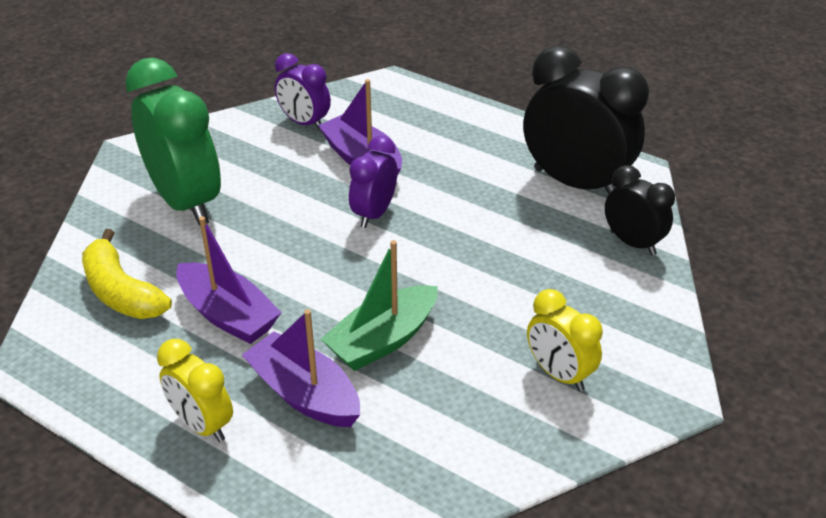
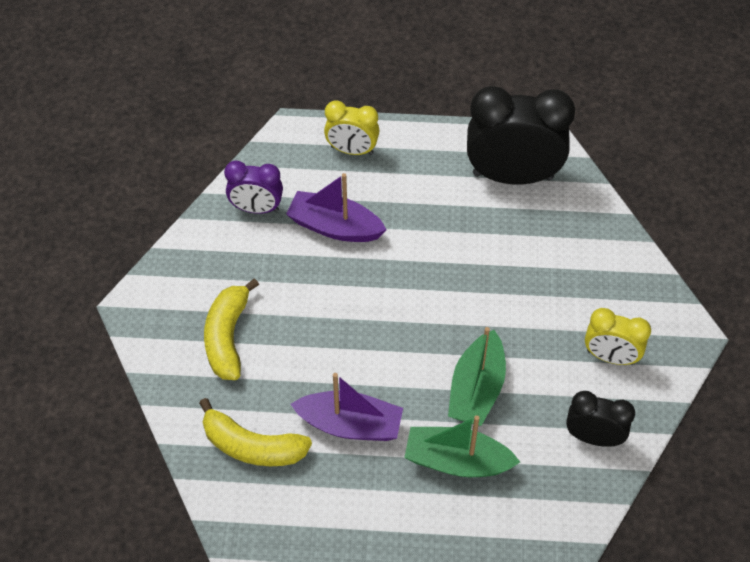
camera: 30 degrees left, 15 degrees up
green clock [125,58,221,226] -> yellow banana [204,278,259,380]
yellow clock [157,339,233,442] -> yellow clock moved to [324,100,379,155]
purple boat [242,309,360,427] -> green boat [404,415,520,477]
purple clock [349,136,397,228] -> none
black clock [605,165,675,255] -> black clock moved to [566,391,635,447]

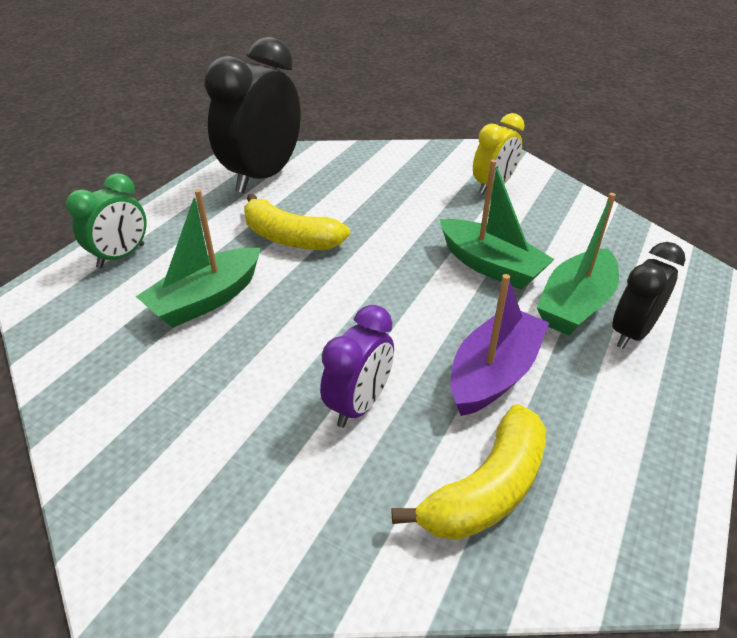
camera: 65 degrees left, 15 degrees down
yellow banana [204,278,259,380] -> yellow banana moved to [244,193,350,250]
purple clock [224,161,283,214] -> purple clock moved to [320,305,394,428]
purple boat [286,173,387,242] -> green boat [136,189,260,328]
yellow clock [324,100,379,155] -> green clock [66,173,147,268]
black clock [566,391,635,447] -> black clock moved to [612,242,686,349]

